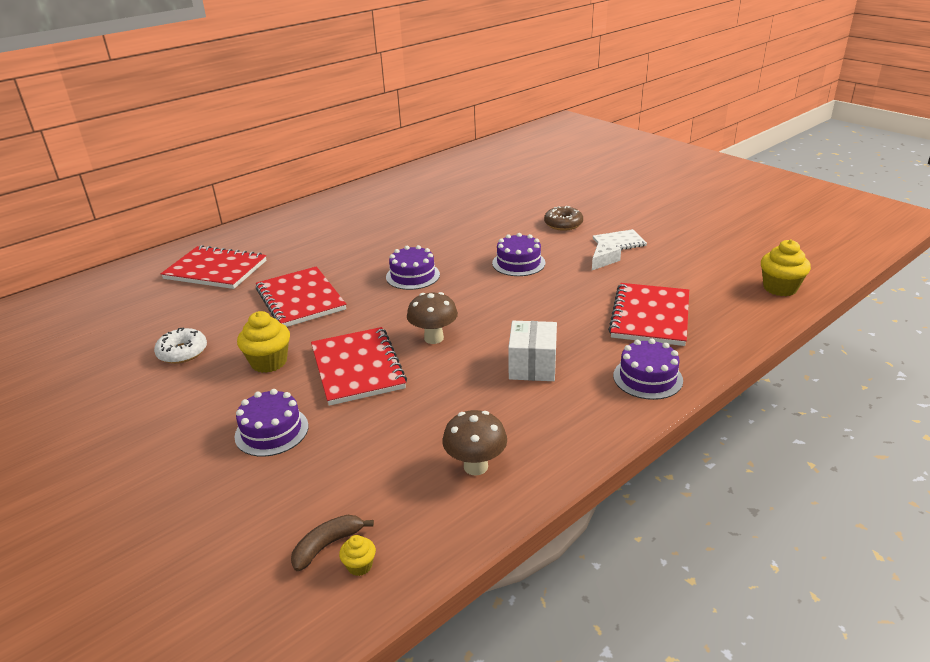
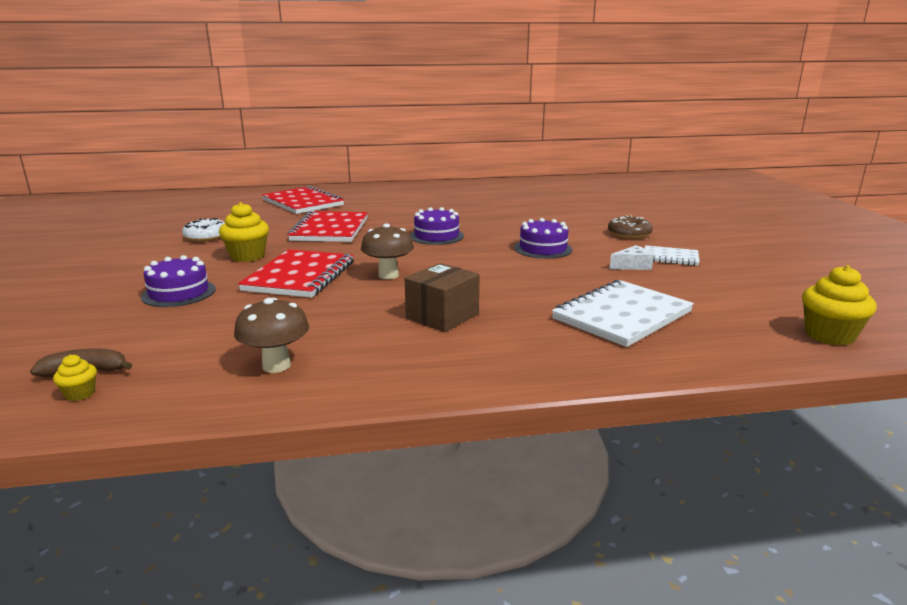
camera: 30 degrees right, 10 degrees down
white box [508,321,557,381] -> brown box [405,263,480,332]
red notebook [608,283,689,346] -> white notebook [552,280,694,347]
purple cake [613,339,683,400] -> none

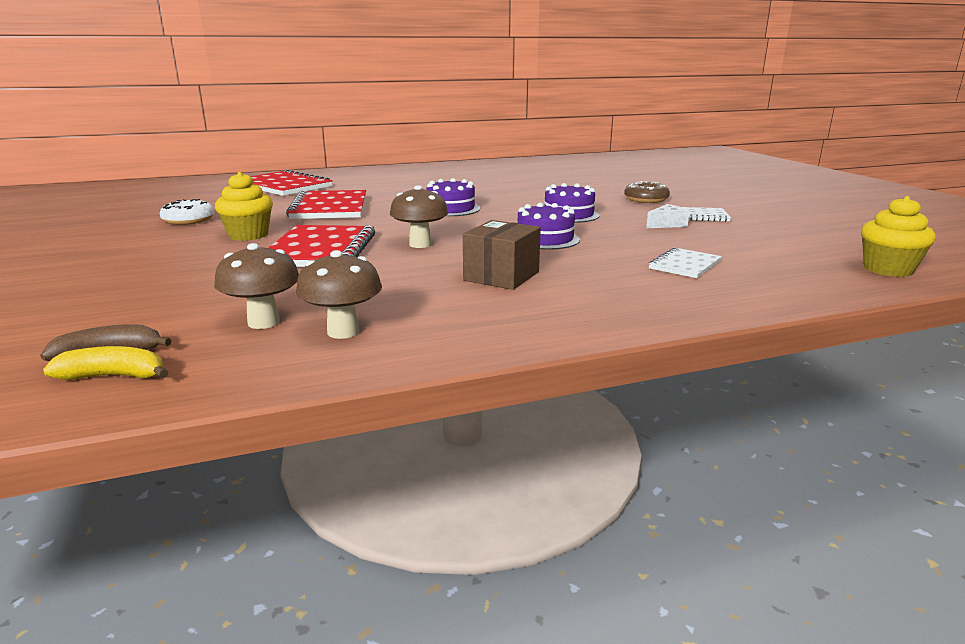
camera: 10 degrees left, 0 degrees up
yellow cupcake [53,355,97,401] -> yellow banana [43,346,169,380]
purple cake [141,255,216,307] -> purple cake moved to [517,203,580,250]
white notebook [552,280,694,347] -> white notebook [649,247,722,278], size x0.55
none -> brown mushroom [214,243,299,329]

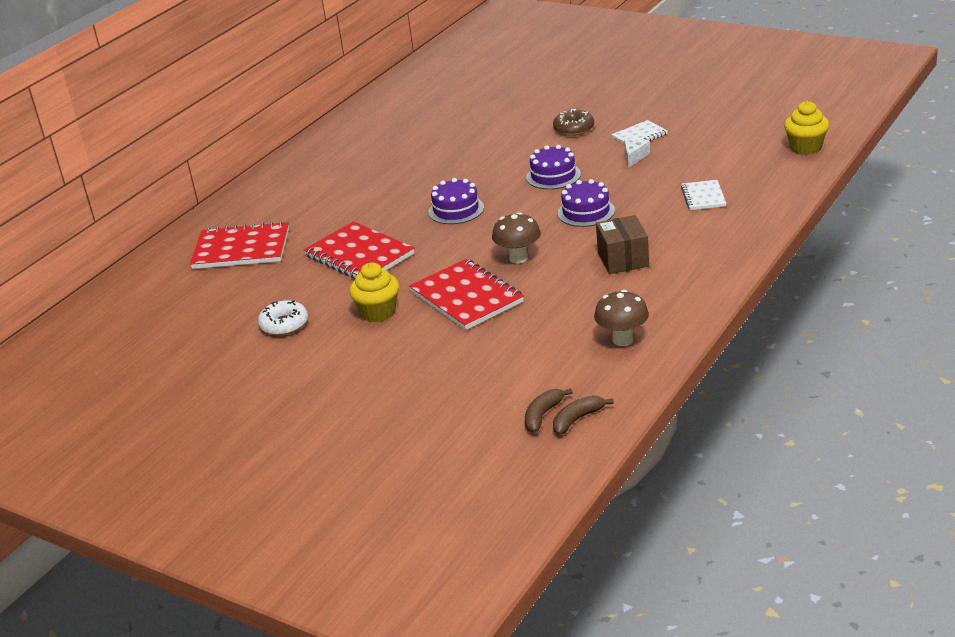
camera: 35 degrees left, 10 degrees up
yellow banana [43,346,169,380] -> brown banana [553,395,614,435]
brown mushroom [214,243,299,329] -> none

